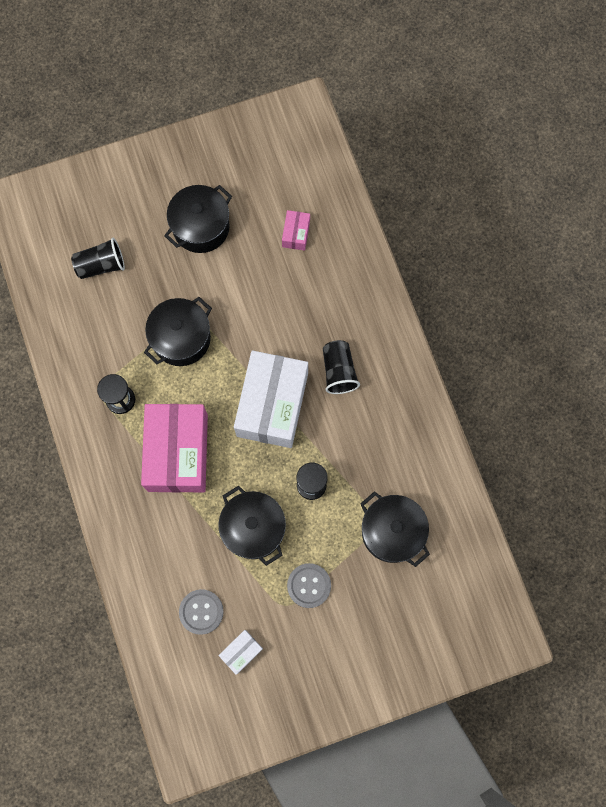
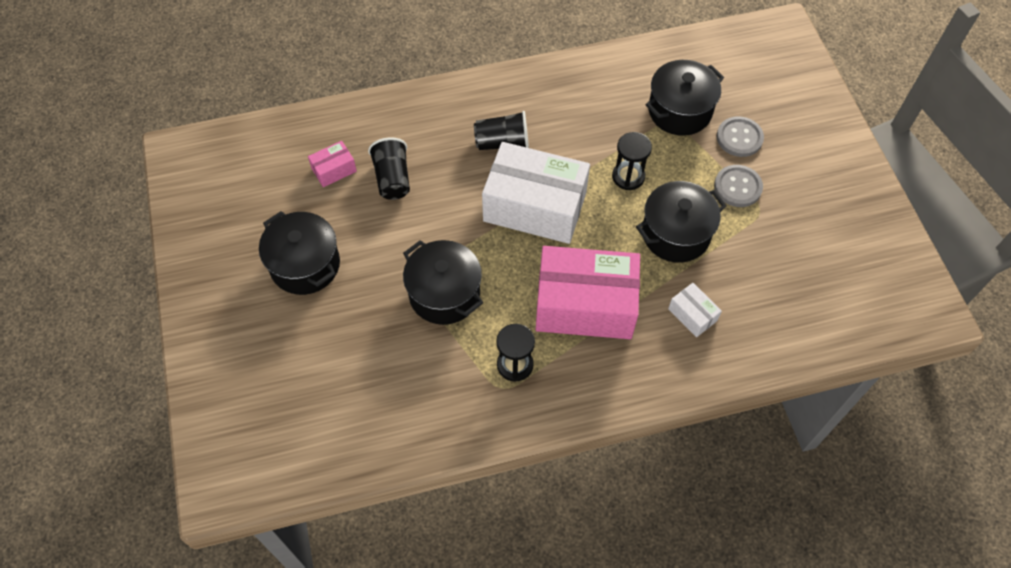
camera: 85 degrees left, 15 degrees down
black cup [71,238,125,279] -> black cup moved to [368,137,410,200]
grey button [179,589,224,635] -> grey button moved to [717,116,764,157]
white box [218,630,263,675] -> white box moved to [668,283,722,337]
pink box [282,210,310,251] -> pink box turned 45 degrees counterclockwise [308,141,357,187]

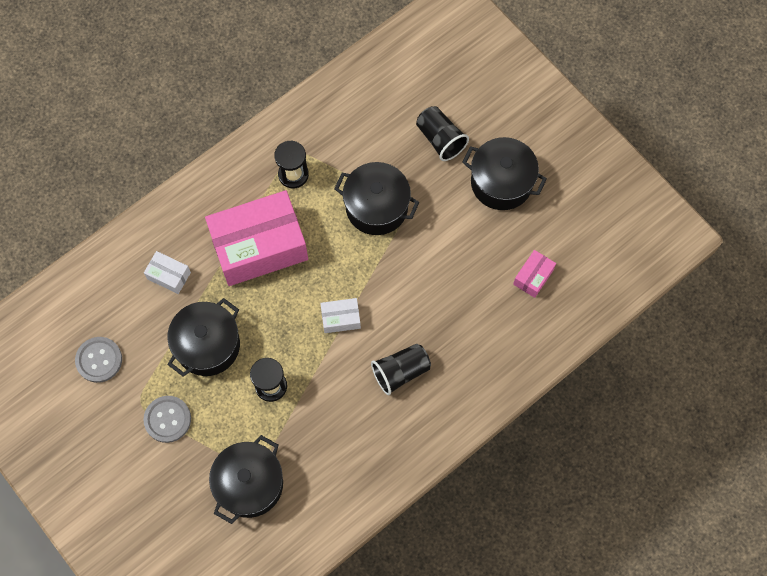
camera: 155 degrees right, 10 degrees up
black cup [368,137,410,200] -> black cup moved to [416,106,469,161]
white box [482,142,590,244] -> white box [320,298,361,333], size x0.43
grey button [717,116,764,157] -> grey button moved to [75,337,122,383]

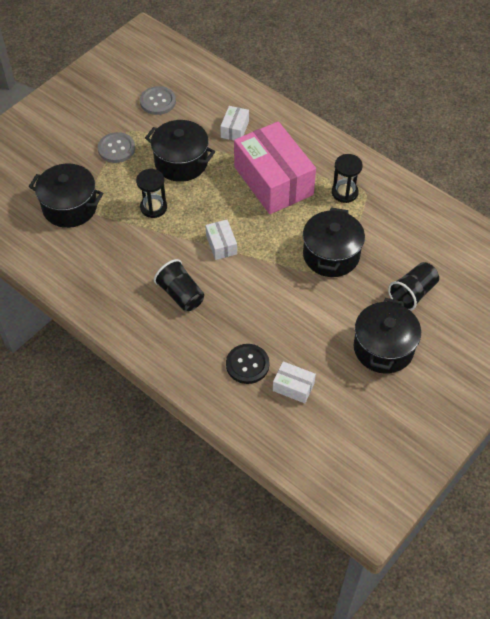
camera: 80 degrees right, 15 degrees down
pink box [513,250,556,298] -> white box [273,361,316,403]
none -> black button [226,344,269,384]

